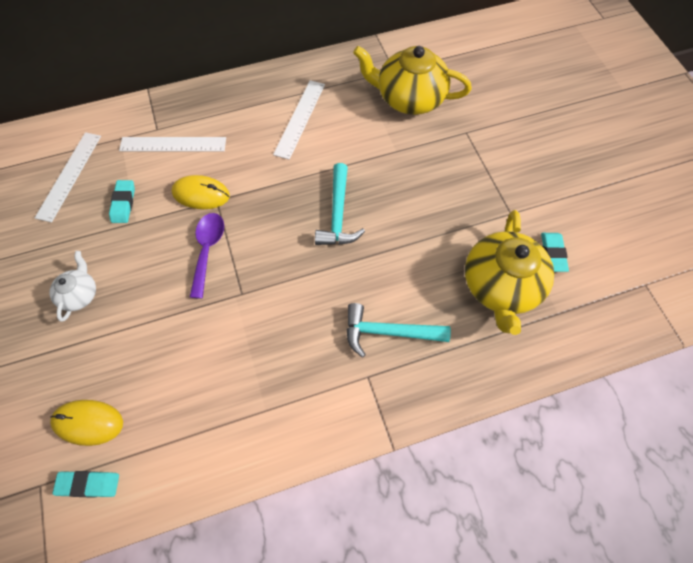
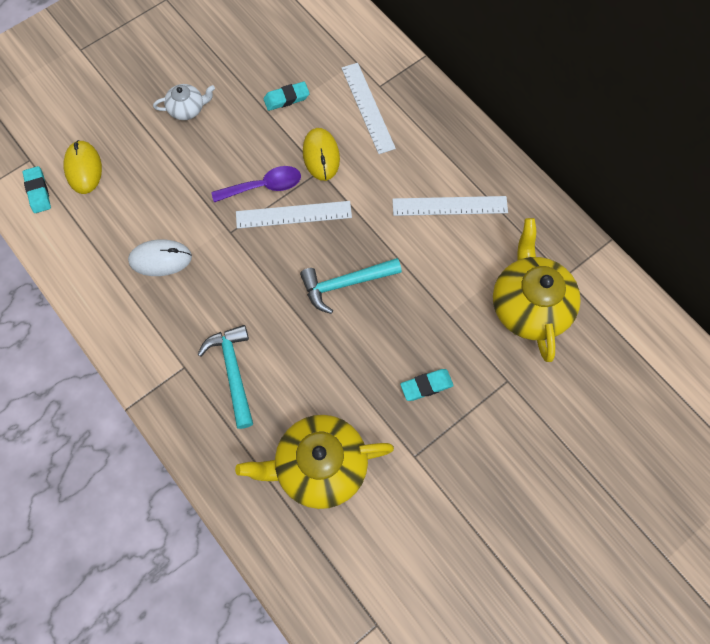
camera: 70 degrees right, 5 degrees up
white ruler [35,132,101,222] -> white ruler moved to [236,201,352,229]
turquoise eraser [541,233,569,272] -> turquoise eraser moved to [400,369,454,401]
none -> white mouse [128,239,192,276]

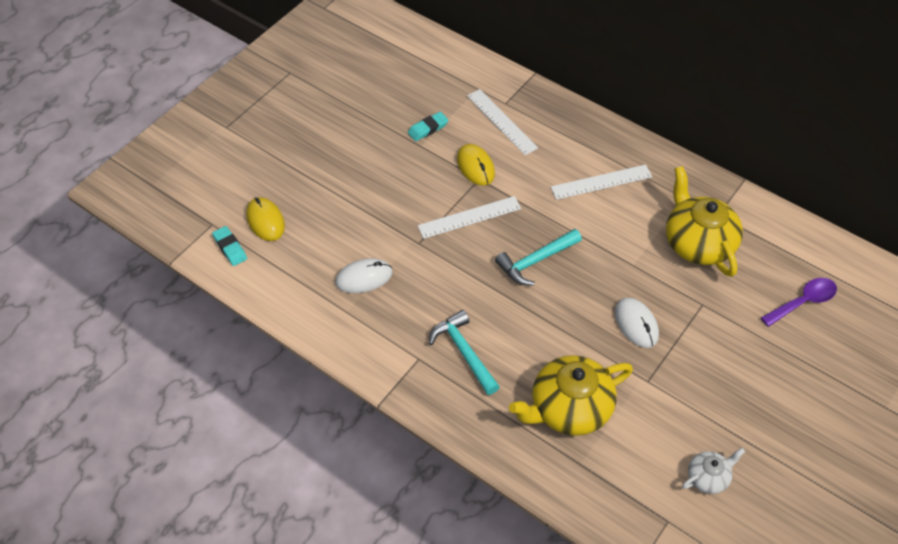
camera: 15 degrees left, 15 degrees down
white teapot [153,84,215,120] -> white teapot moved to [682,448,745,494]
purple spoon [211,166,301,202] -> purple spoon moved to [761,278,837,327]
turquoise eraser [400,369,454,401] -> white mouse [615,298,659,348]

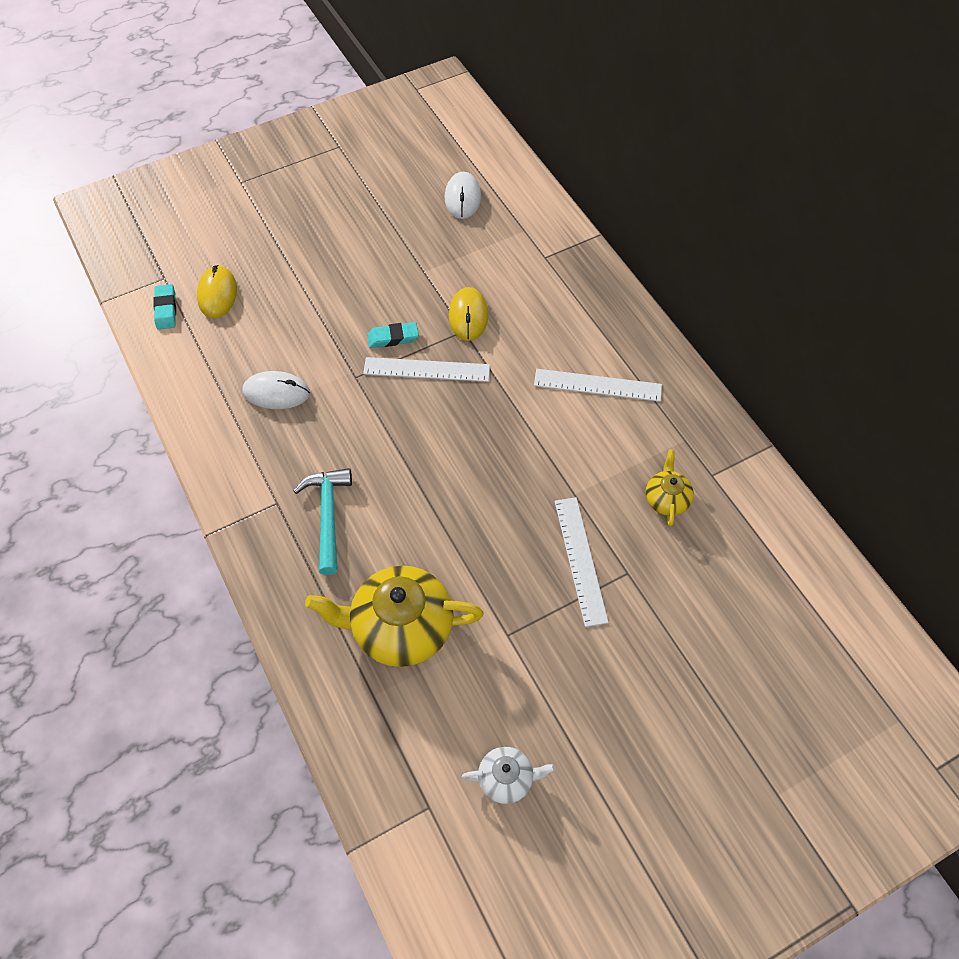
camera: 25 degrees right, 5 degrees up
turquoise eraser [408,112,449,141] -> turquoise eraser moved to [367,322,419,348]
white ruler [467,89,538,155] -> white ruler moved to [555,497,609,627]
turquoise hammer [495,229,582,285] -> none
white mouse [615,298,659,348] -> white mouse moved to [445,172,481,219]
yellow teapot [666,166,743,277] -> yellow teapot [646,450,694,526], size x0.50
purple spoon [761,278,837,327] -> none

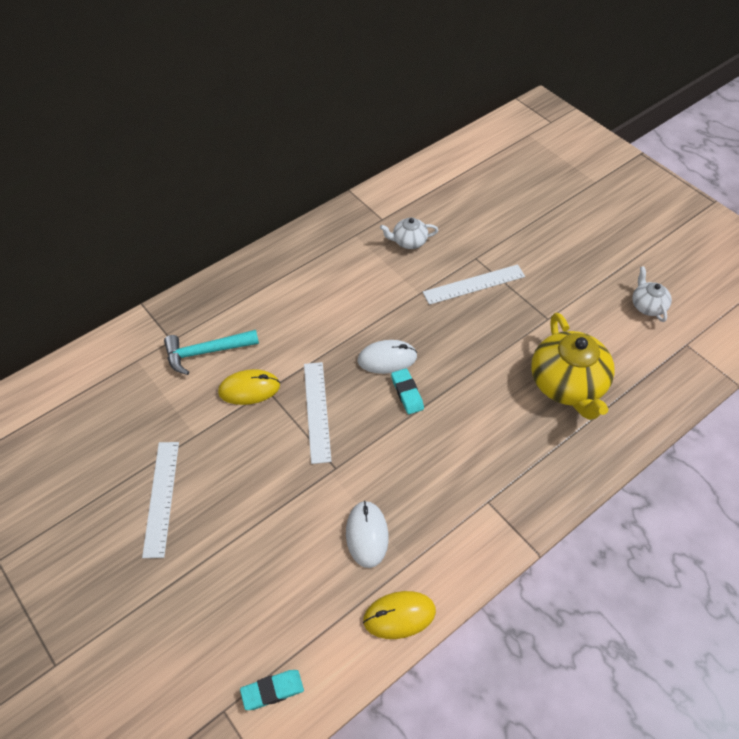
camera: 100 degrees left, 5 degrees down
yellow mouse [197,265,237,318] -> yellow mouse moved to [363,591,436,639]
turquoise hammer [294,468,352,575] -> turquoise hammer moved to [164,330,259,375]
turquoise eraser [367,322,419,348] -> turquoise eraser moved to [391,368,424,414]
white mouse [445,172,481,219] -> white mouse moved to [357,340,417,374]
white ruler [534,369,662,402] -> white ruler moved to [142,442,179,558]
yellow teapot [646,450,694,526] -> white teapot [380,218,438,249]

